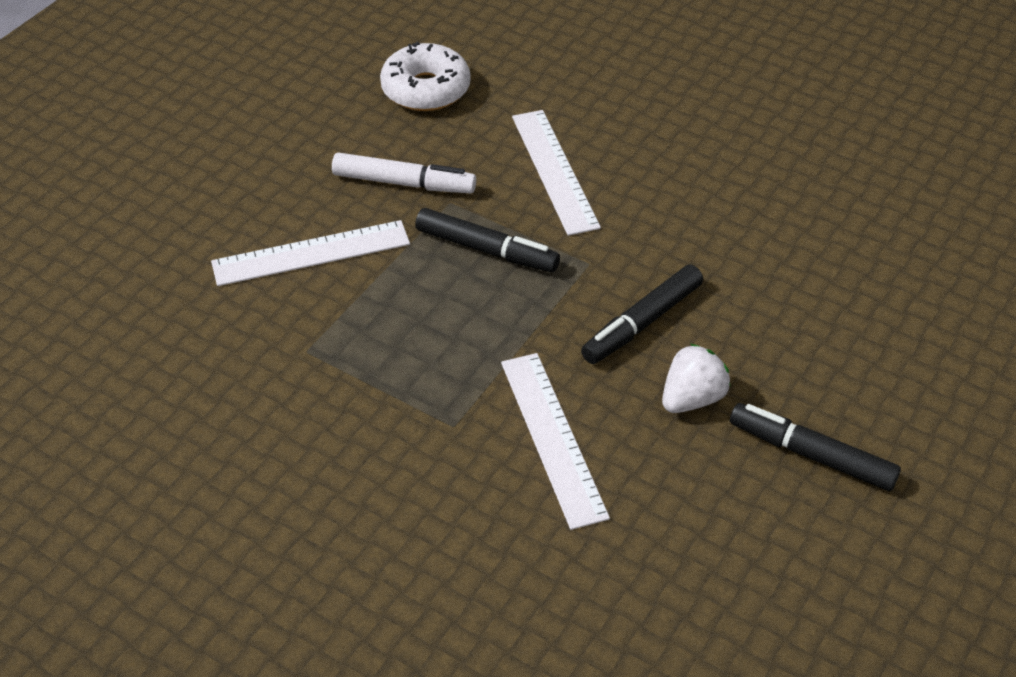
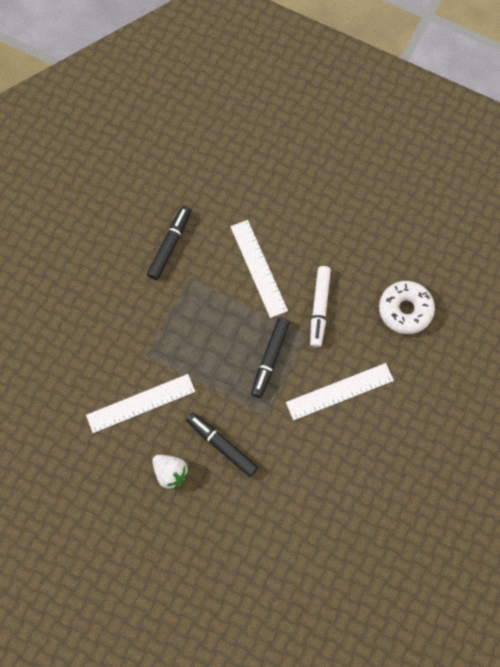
camera: 85 degrees right, 25 degrees up
black marker [730,403,901,491] -> black marker moved to [147,206,191,280]

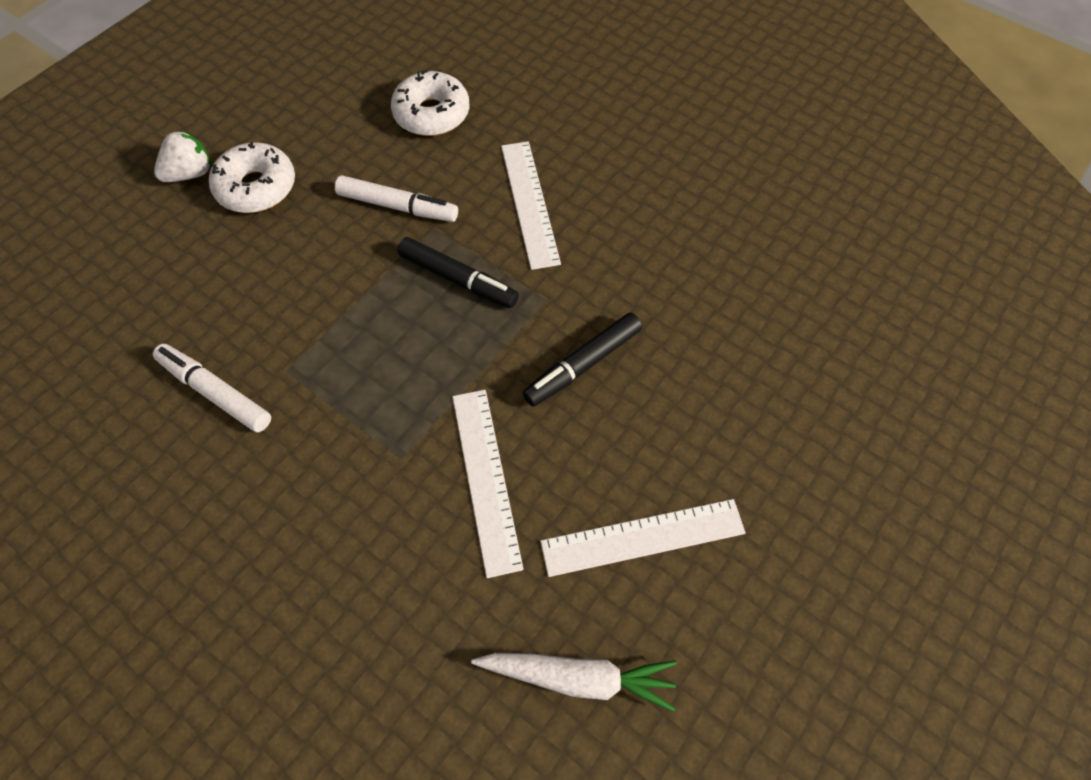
camera: 80 degrees left, 10 degrees down
black marker [147,206,191,280] -> white marker [153,344,271,432]
white strawberry [152,455,189,490] -> white strawberry moved to [154,130,211,182]
white ruler [230,220,288,318] -> white ruler moved to [540,499,746,577]
none -> white donut [209,142,295,213]
none -> white carrot [471,653,677,712]

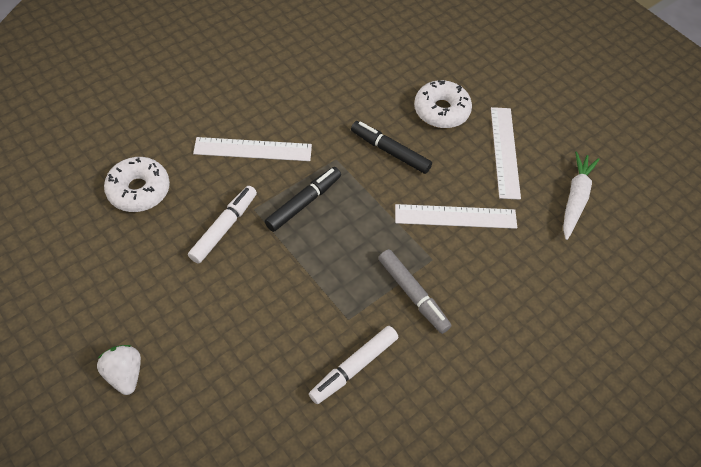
camera: 80 degrees left, 5 degrees down
white donut [209,142,295,213] -> white donut moved to [414,80,472,128]
black marker [523,313,642,407] -> black marker turned 150 degrees clockwise [351,121,432,174]
none -> grey marker [379,249,451,334]

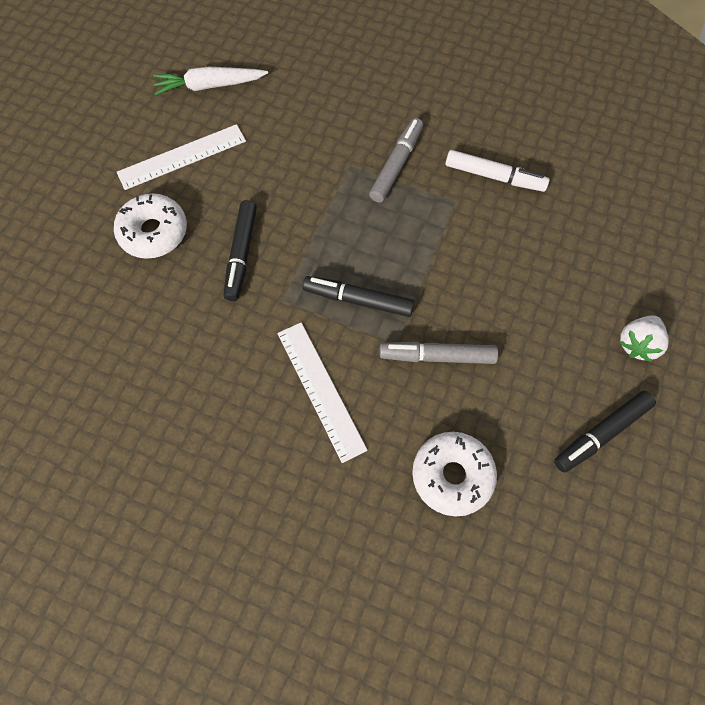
camera: 115 degrees left, 10 degrees up
white marker [188,186,257,264] -> grey marker [380,341,498,364]
white ruler [395,204,517,229] -> none
none -> black marker [554,391,656,473]

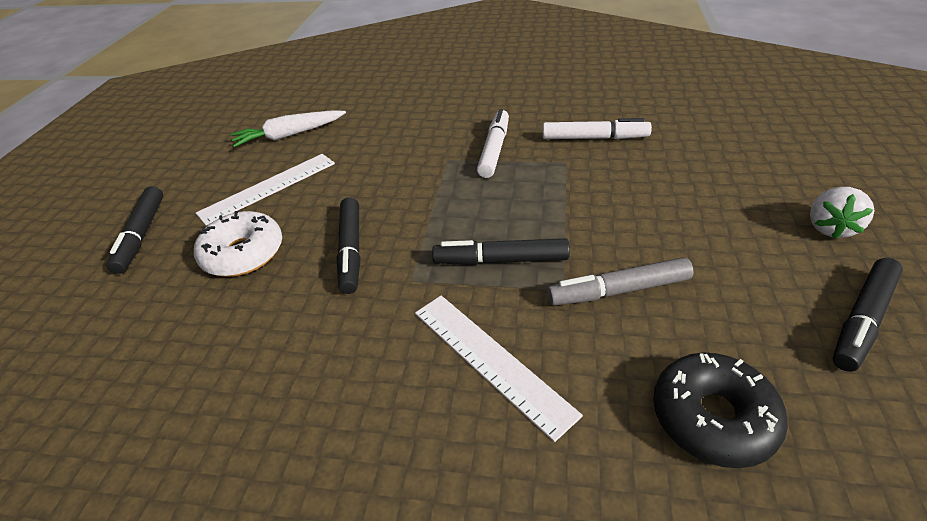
camera: 10 degrees left, 25 degrees down
grey marker [369,118,423,203] -> white marker [477,109,509,178]
white donut [412,432,497,517] -> black donut [653,352,788,468]
none -> black marker [107,186,163,274]

